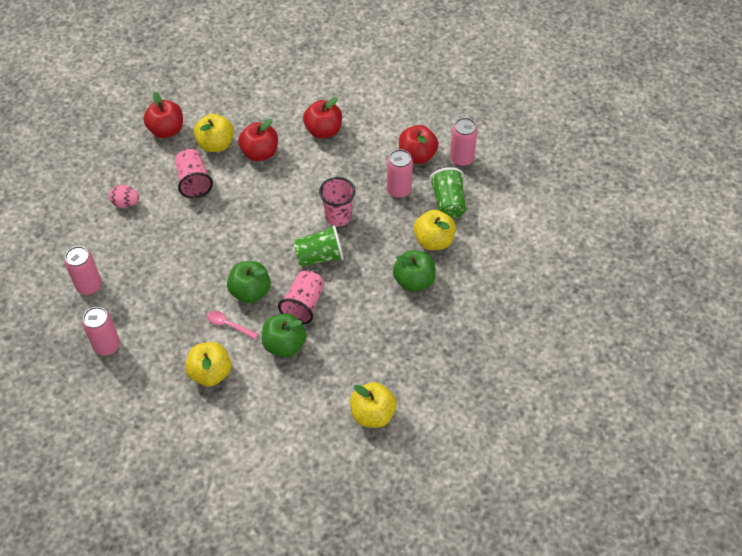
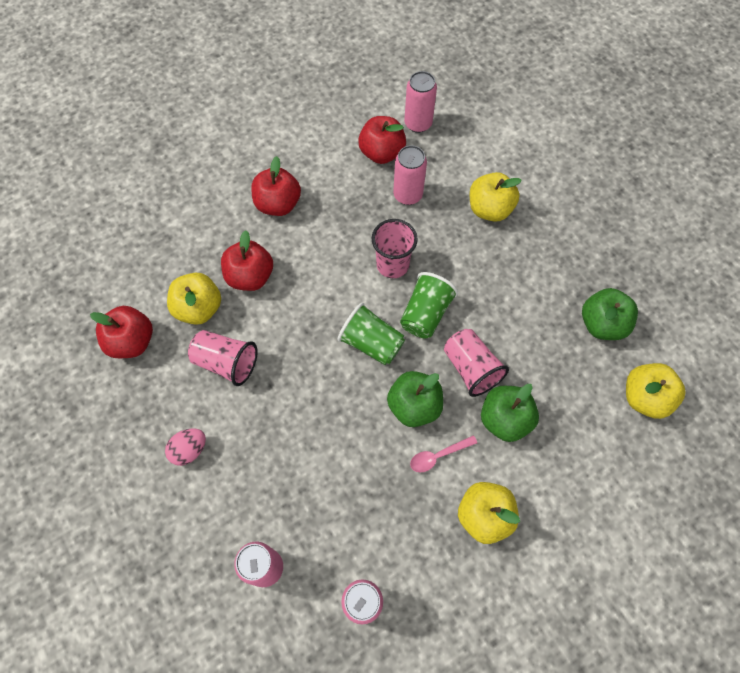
camera: 50 degrees left, 10 degrees up
green apple [393,250,436,292] -> green apple moved to [582,288,638,340]
green cup [429,167,466,219] -> green cup moved to [337,303,405,365]

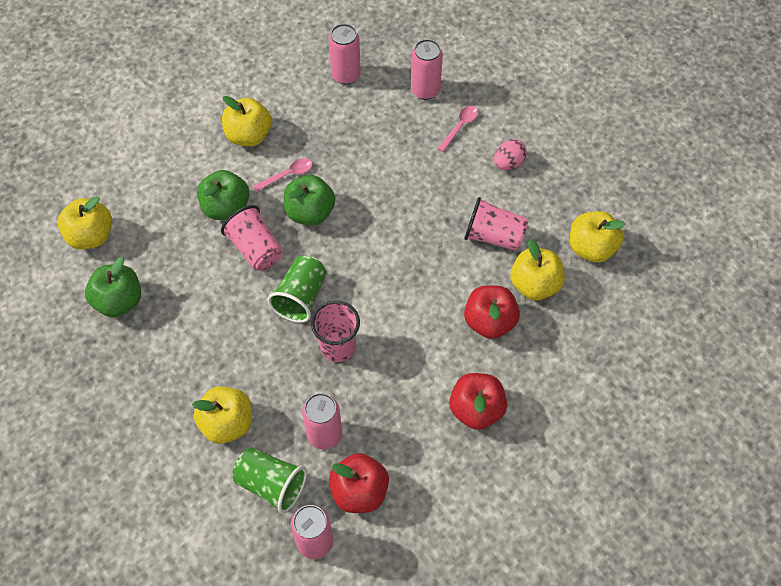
camera: 175 degrees right, 5 degrees down
red apple [90,306,153,358] -> yellow apple [570,211,625,263]
green cup [337,303,405,365] -> green cup moved to [232,448,307,514]
none -> pink spoon [437,106,478,152]

